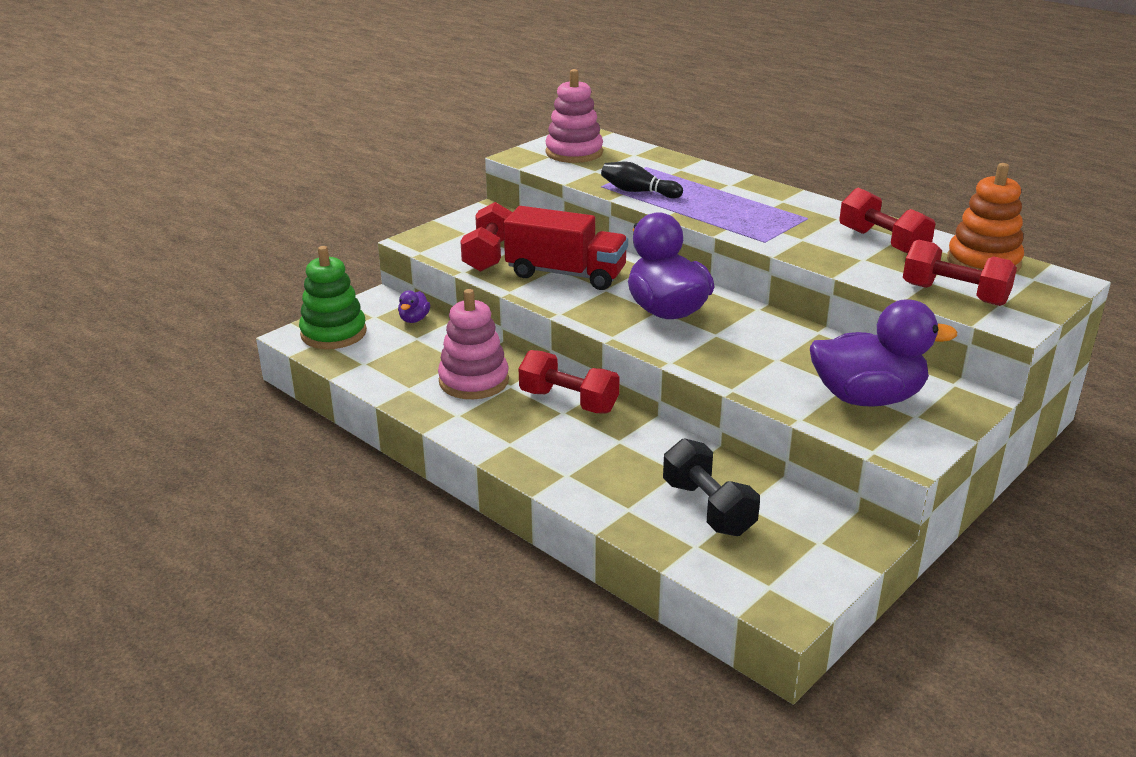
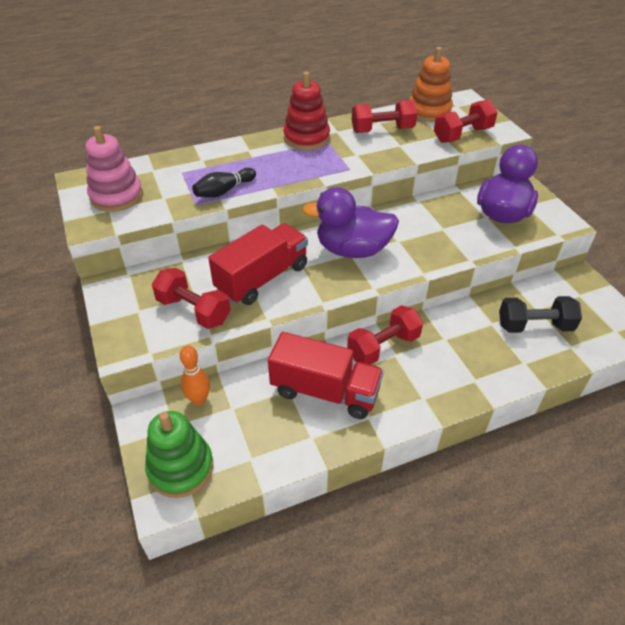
camera: 65 degrees left, 15 degrees up
purple duck [398,291,430,323] -> orange bowling pin [180,346,210,406]
pink stacking toy [438,289,509,399] -> red truck [268,332,383,419]
none -> red stacking toy [283,72,330,150]

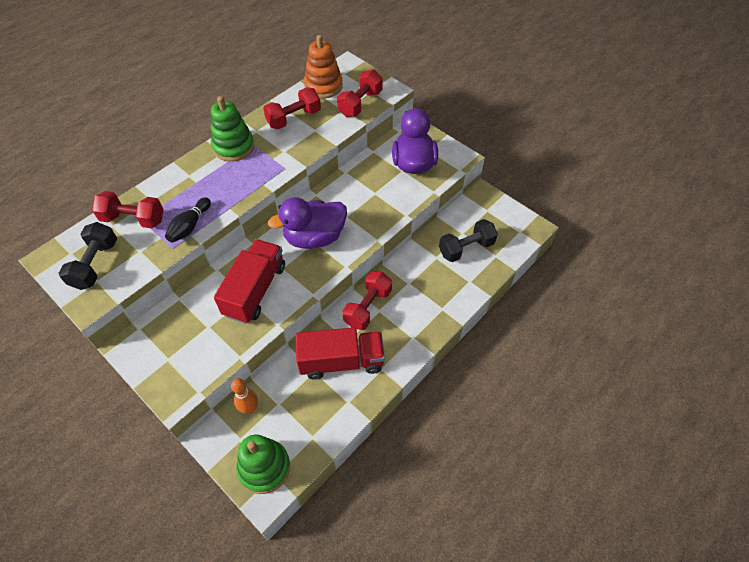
camera: 25 degrees left, 10 degrees up
pink stacking toy [85,126,143,212] -> black dumbbell [59,222,117,290]
red dumbbell [152,268,231,329] -> red dumbbell moved to [92,191,163,228]
red stacking toy [283,72,330,150] -> green stacking toy [211,96,254,162]

